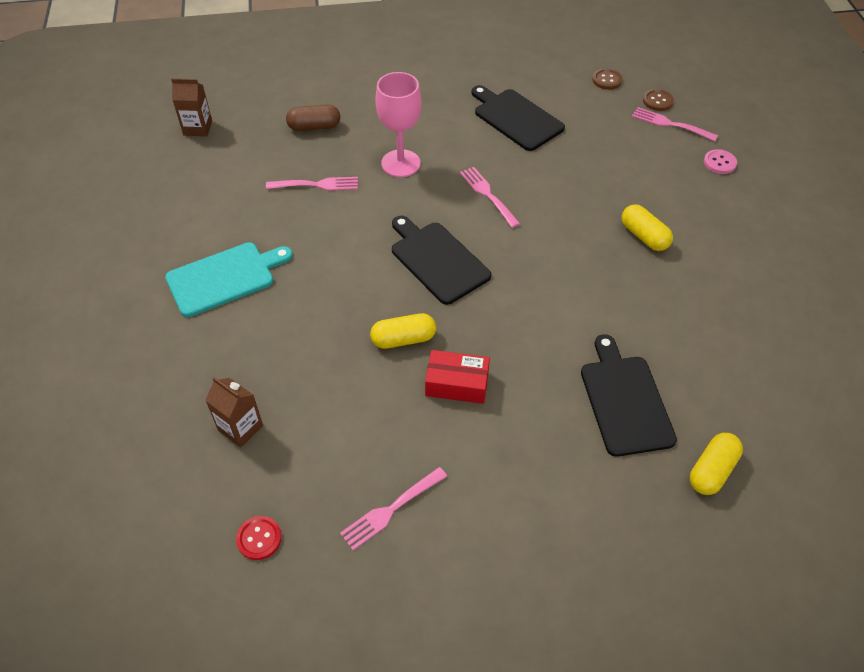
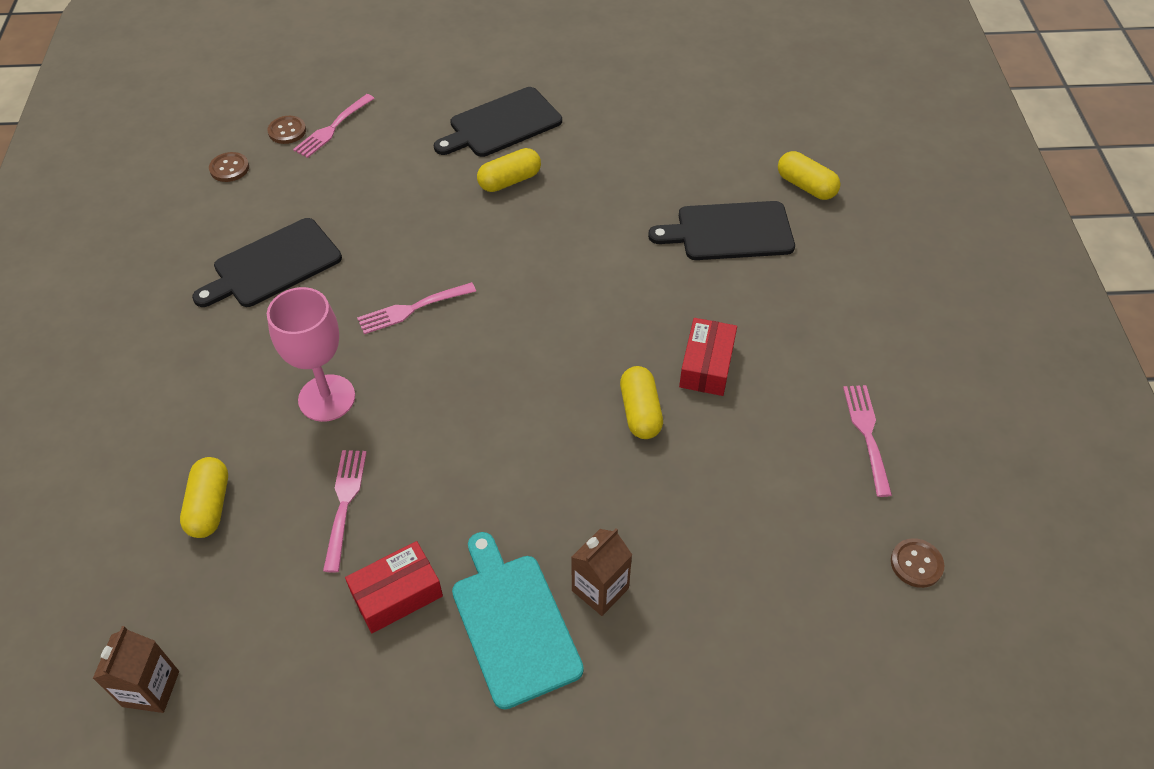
camera: 85 degrees left, 0 degrees up
brown carton [205,377,263,448] -> brown carton moved to [571,528,632,616]
red button [236,516,282,560] -> brown button [891,538,944,588]
brown capsule [286,104,340,131] -> yellow capsule [180,457,228,538]
pink fork [340,467,447,550] -> pink fork turned 150 degrees counterclockwise [843,385,892,497]
black cutting board [392,216,491,305] -> black cutting board moved to [434,87,562,157]
pink button [704,149,737,174] -> none
none -> red box [345,541,443,633]

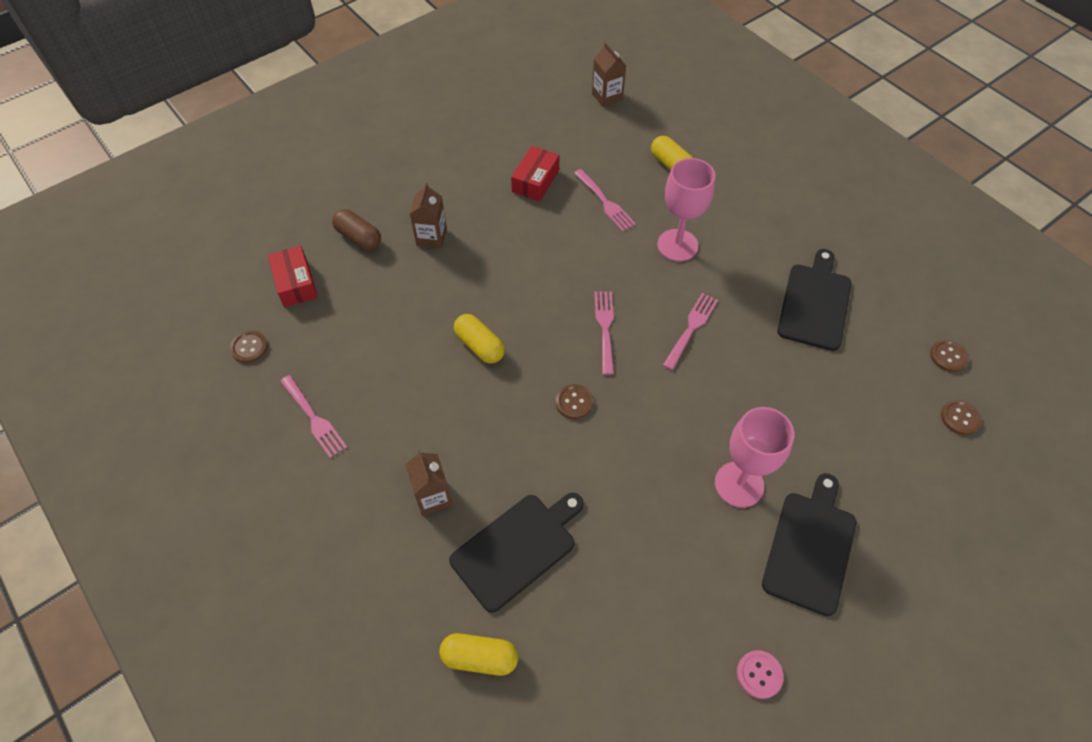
camera: 145 degrees right, 5 degrees up
pink fork [293,94,375,158] -> pink fork moved to [594,291,614,375]
turquoise cutting board [452,532,584,709] -> none
yellow capsule [477,148,541,192] -> pink goblet [715,407,794,508]
red box [679,318,737,396] -> red box moved to [268,246,318,307]
none -> brown capsule [332,209,381,250]
none -> brown carton [405,450,453,516]
none -> brown button [556,384,593,419]
none -> pink button [737,650,784,699]

